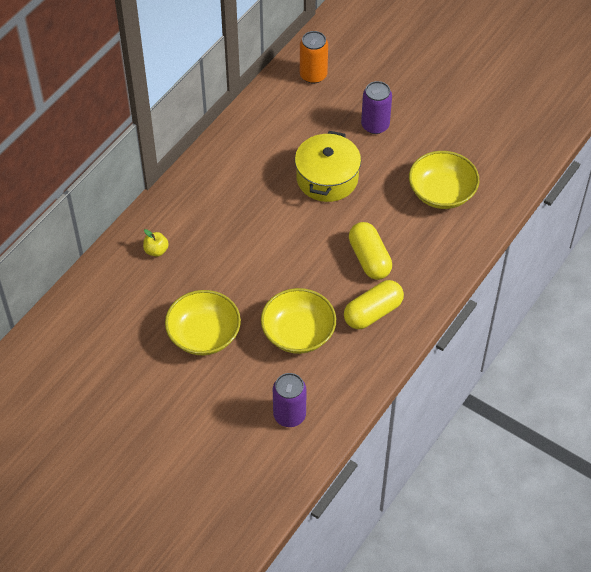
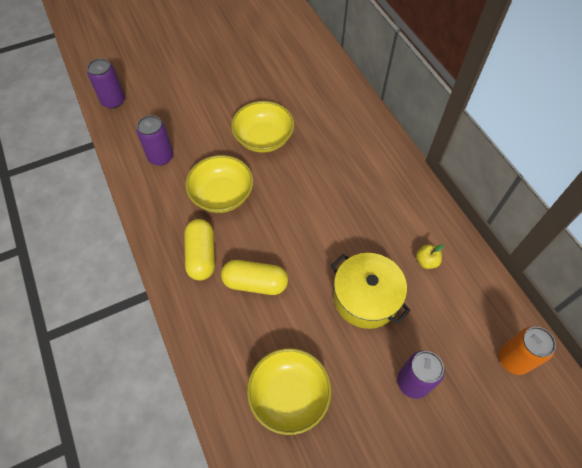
camera: 120 degrees right, 5 degrees up
yellow apple [143,229,169,257] -> yellow apple moved to [416,244,444,269]
none -> purple can [87,58,125,109]

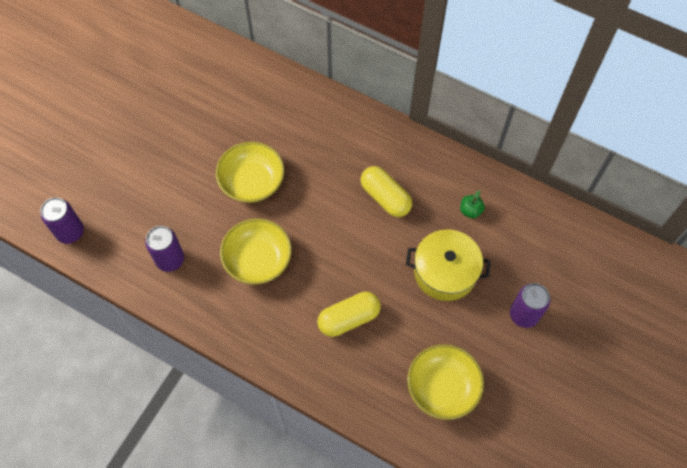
camera: 35 degrees left, 5 degrees up
yellow capsule [184,219,215,281] -> yellow capsule moved to [361,166,412,217]
yellow apple [416,244,444,269] -> green apple [460,190,485,218]
orange can [499,327,556,375] -> none

